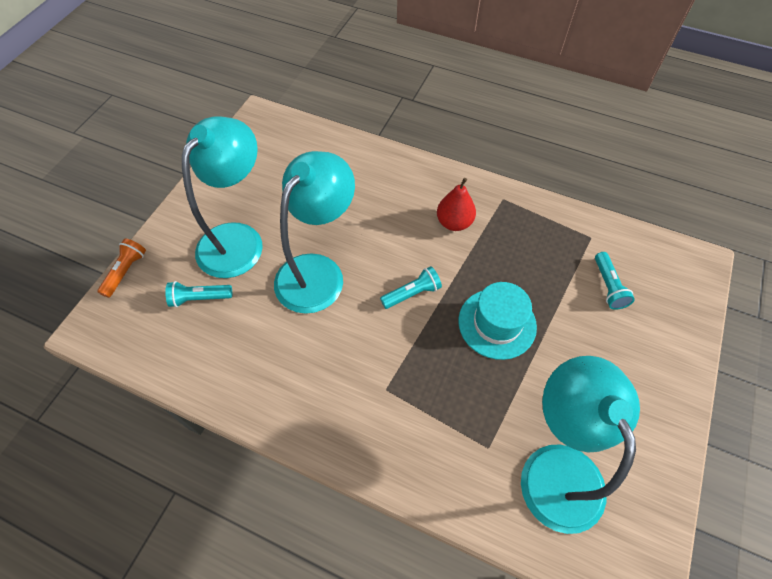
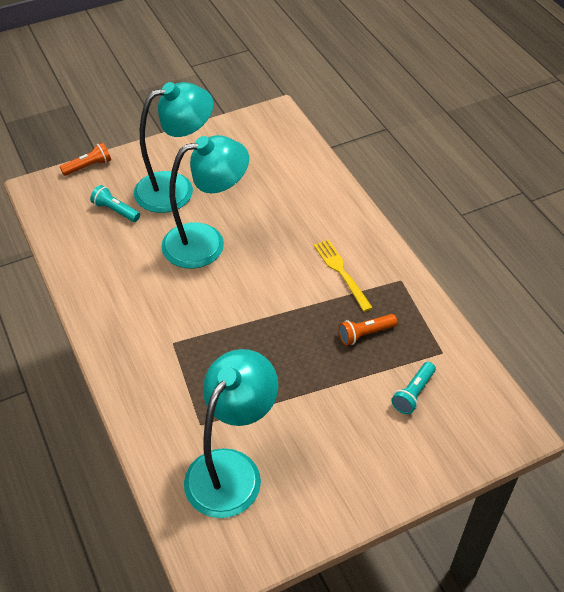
camera: 40 degrees right, 10 degrees down
turquoise flashlight [380,266,442,309] -> none
red pear [437,178,476,231] -> yellow fork [314,239,373,312]
turquoise hat [458,282,537,360] -> none
none -> orange flashlight [338,314,397,345]

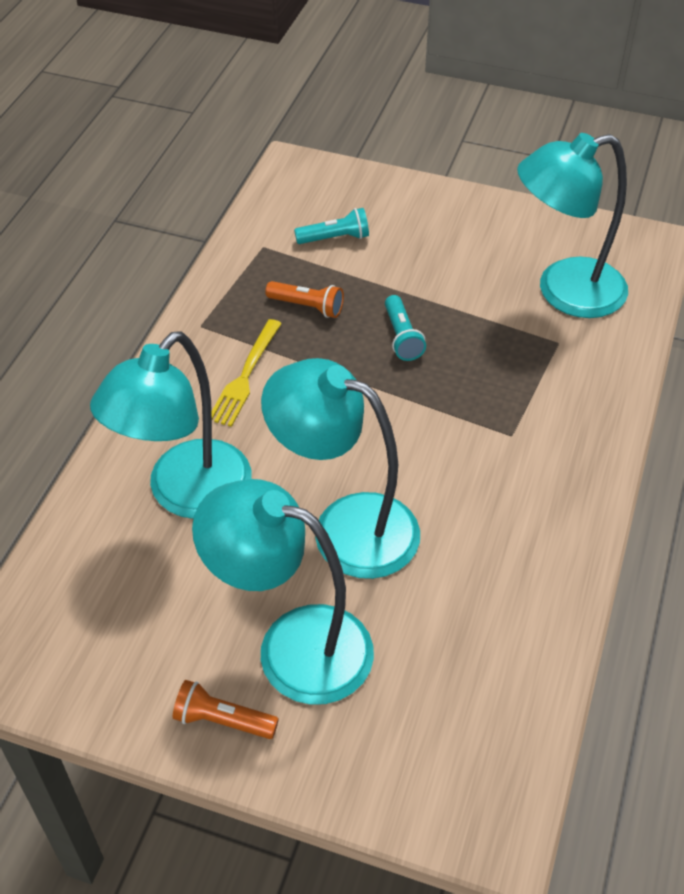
camera: 135 degrees left, 0 degrees up
orange flashlight [60,142,111,176] -> orange flashlight moved to [173,680,279,739]
turquoise flashlight [90,185,140,222] -> turquoise flashlight moved to [385,295,426,361]
none -> turquoise lamp [90,331,252,519]

